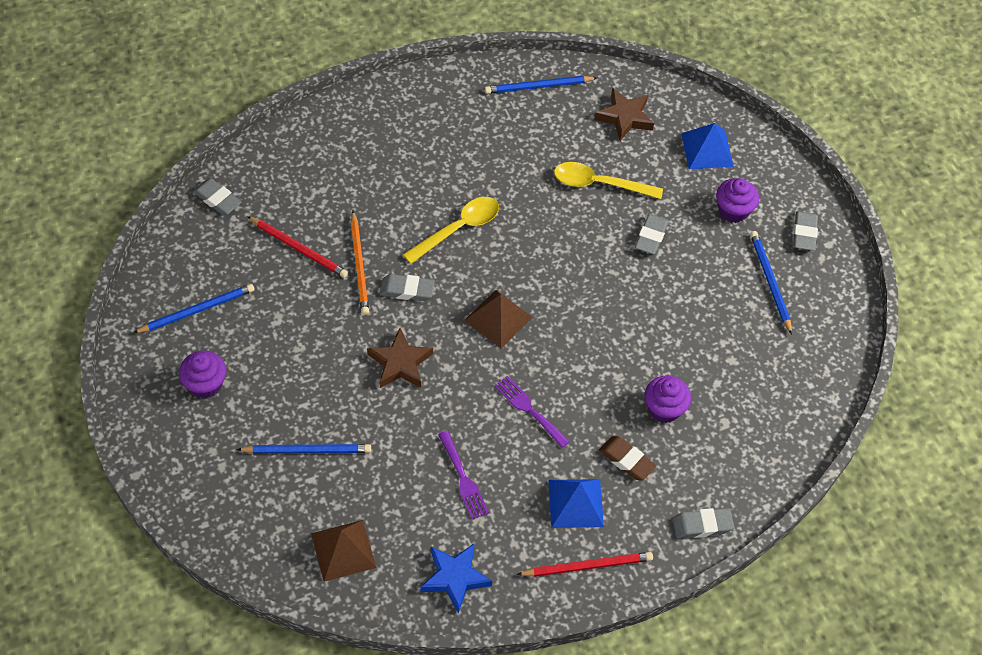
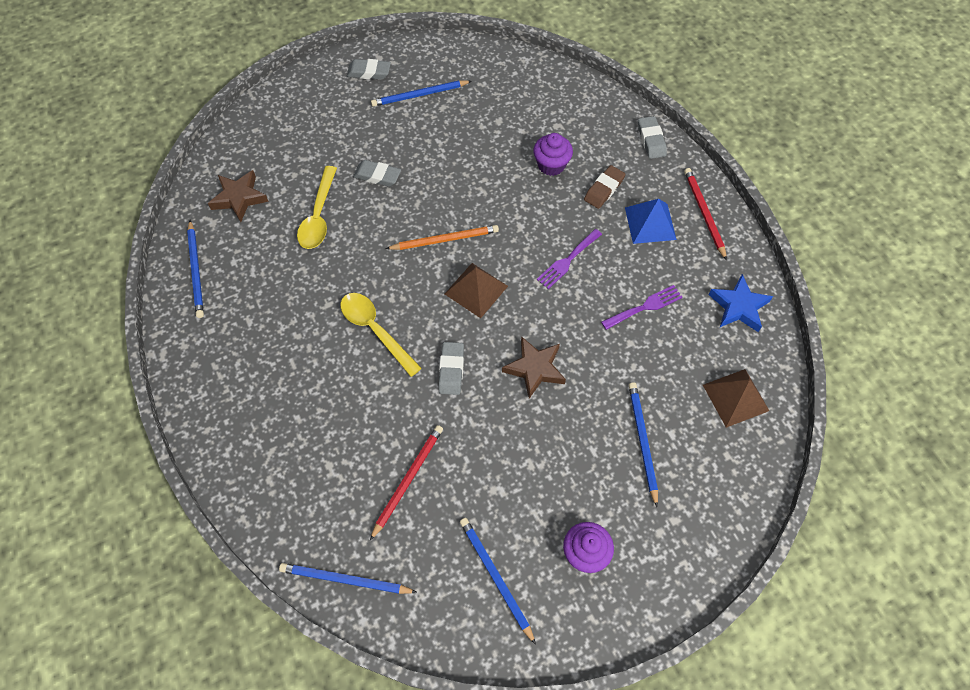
camera: 90 degrees left, 5 degrees up
grey eraser [193,178,241,215] -> blue pencil [279,563,417,594]
orange pencil [351,211,369,315] -> orange pencil moved to [386,225,499,250]
blue pyramid [681,123,734,169] -> none
purple cupcake [716,178,759,223] -> none

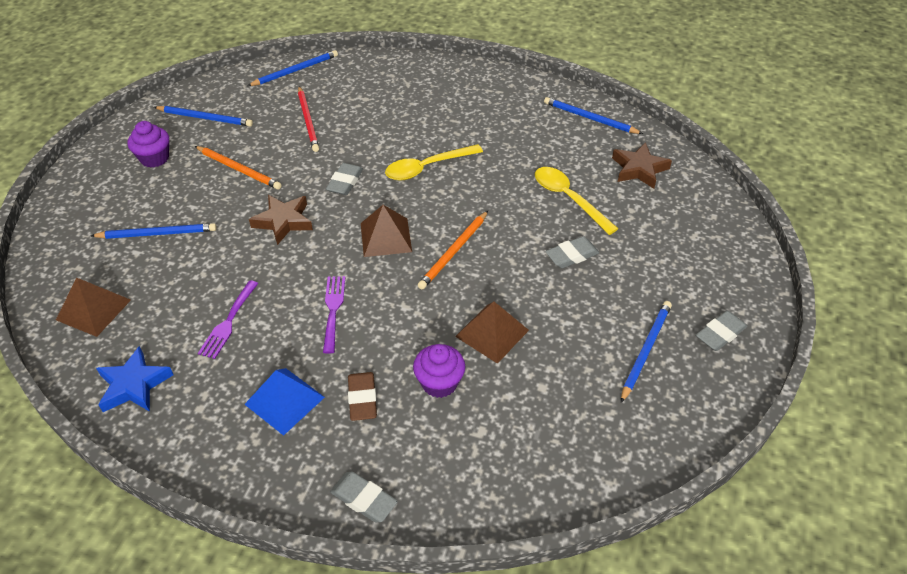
camera: 135 degrees right, 15 degrees down
yellow spoon [340,293,422,377] -> yellow spoon turned 150 degrees clockwise [385,144,483,181]
grey eraser [439,342,464,395] -> grey eraser turned 60 degrees clockwise [326,163,363,195]
blue pencil [629,382,658,507] -> blue pencil turned 45 degrees counterclockwise [91,223,217,239]
red pencil [684,168,727,261] -> none
none -> orange pencil [195,146,281,190]
none -> brown pyramid [455,302,529,364]

